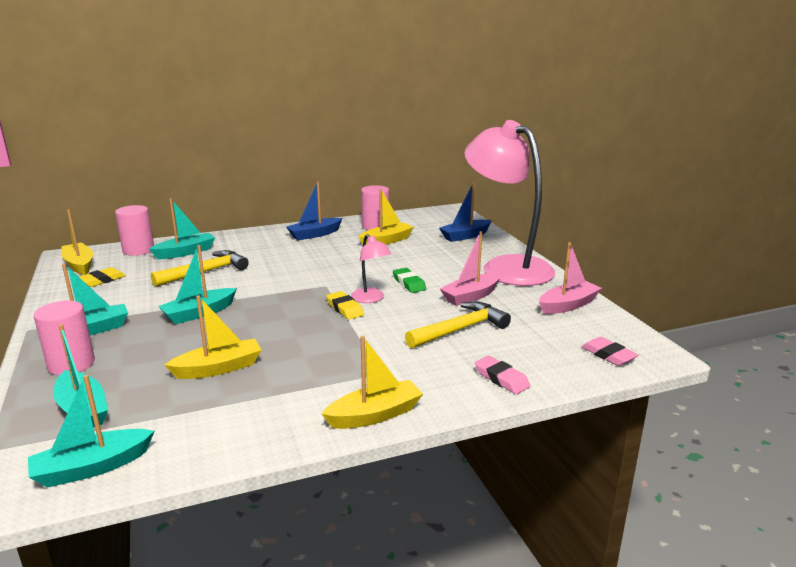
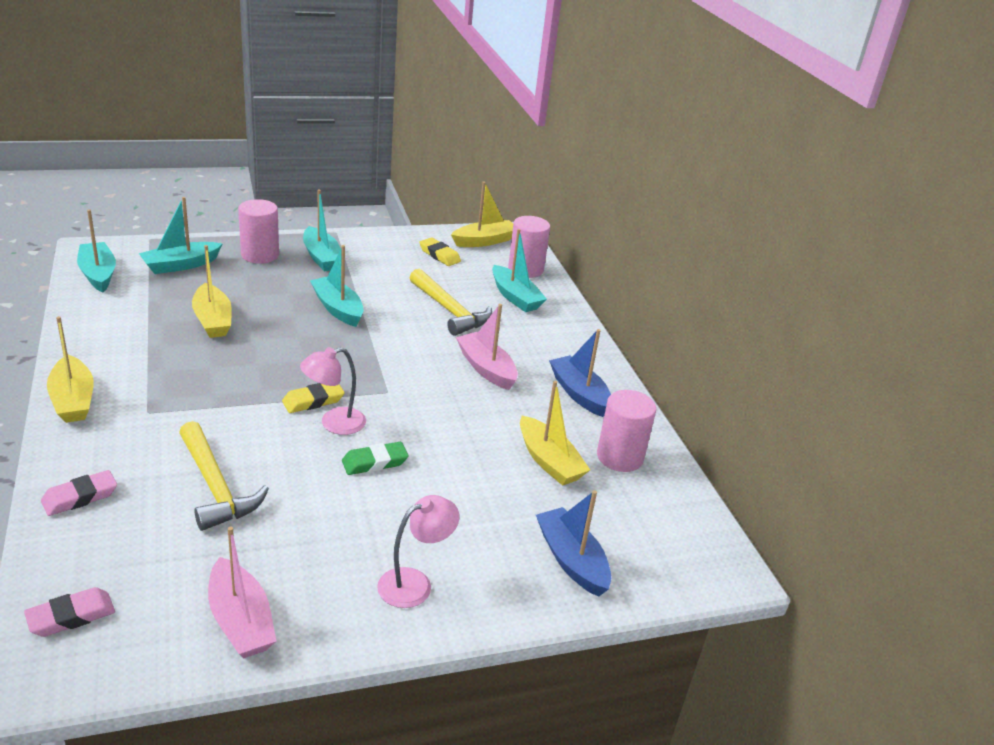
camera: 90 degrees right, 10 degrees up
pink boat [440,231,501,306] -> pink boat moved to [456,304,518,390]
pink lamp [464,120,555,286] -> pink lamp [377,495,459,608], size x0.43

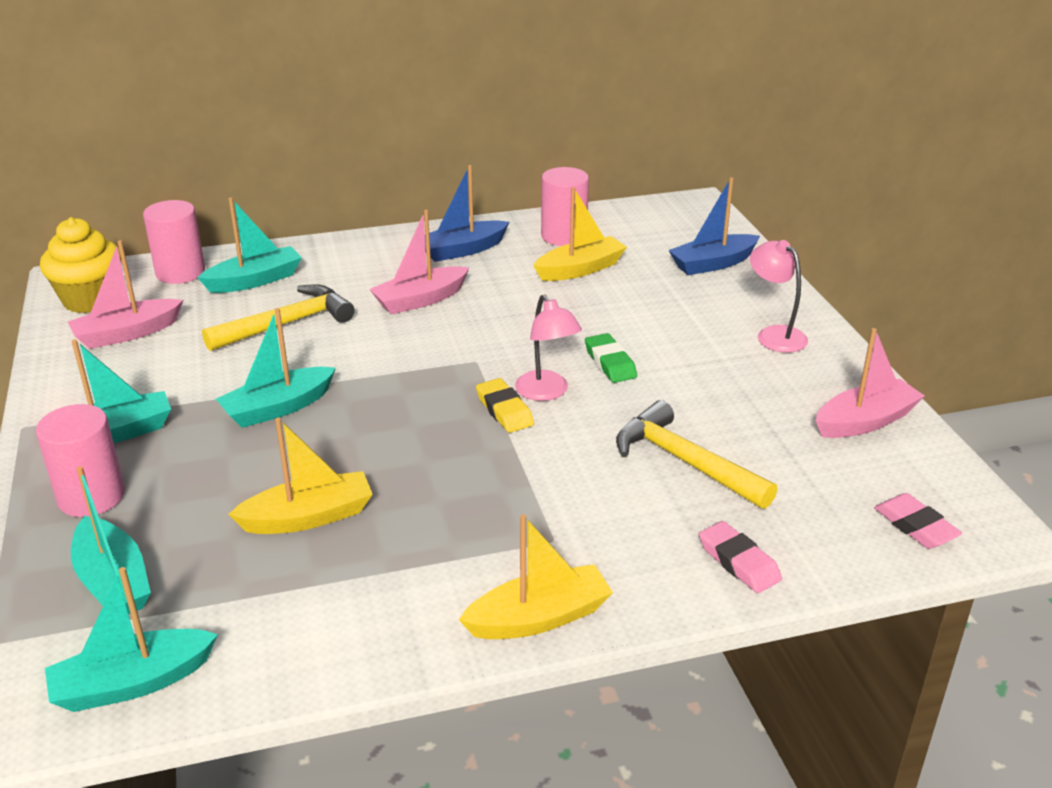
camera: 85 degrees left, 0 degrees up
yellow hammer [179,421,269,531] -> yellow hammer turned 105 degrees counterclockwise [616,400,778,509]
yellow eraser [419,237,461,266] -> pink boat [68,240,183,349]
yellow boat [451,181,513,247] -> yellow cupcake [40,217,121,313]

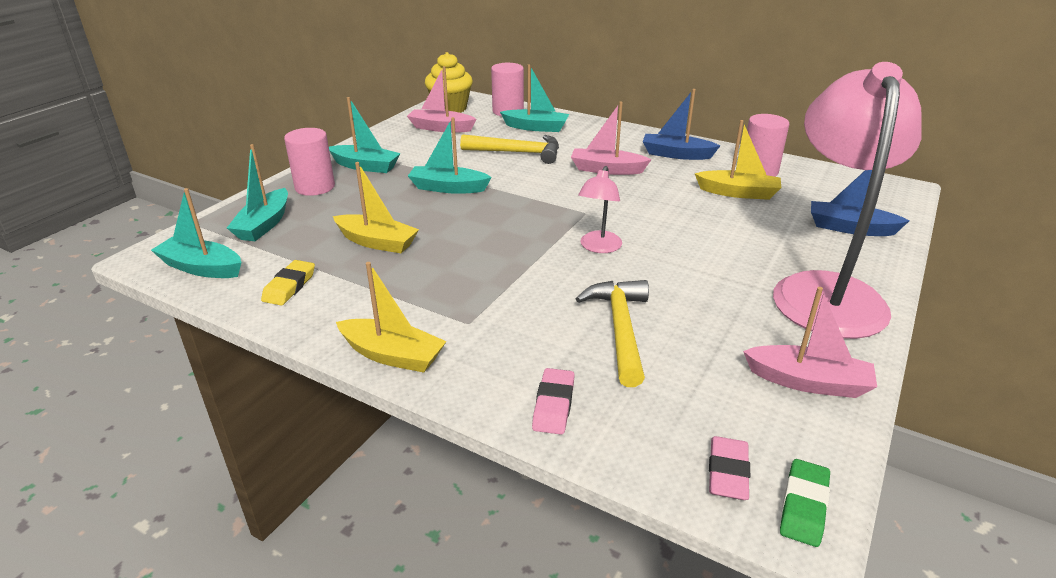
camera: 45 degrees right, 0 degrees up
yellow eraser [476,378,534,433] -> yellow eraser moved to [261,260,315,305]
green eraser [585,333,637,383] -> green eraser moved to [780,459,830,547]
pink lamp [750,240,808,353] -> pink lamp [773,62,922,339], size x2.33

